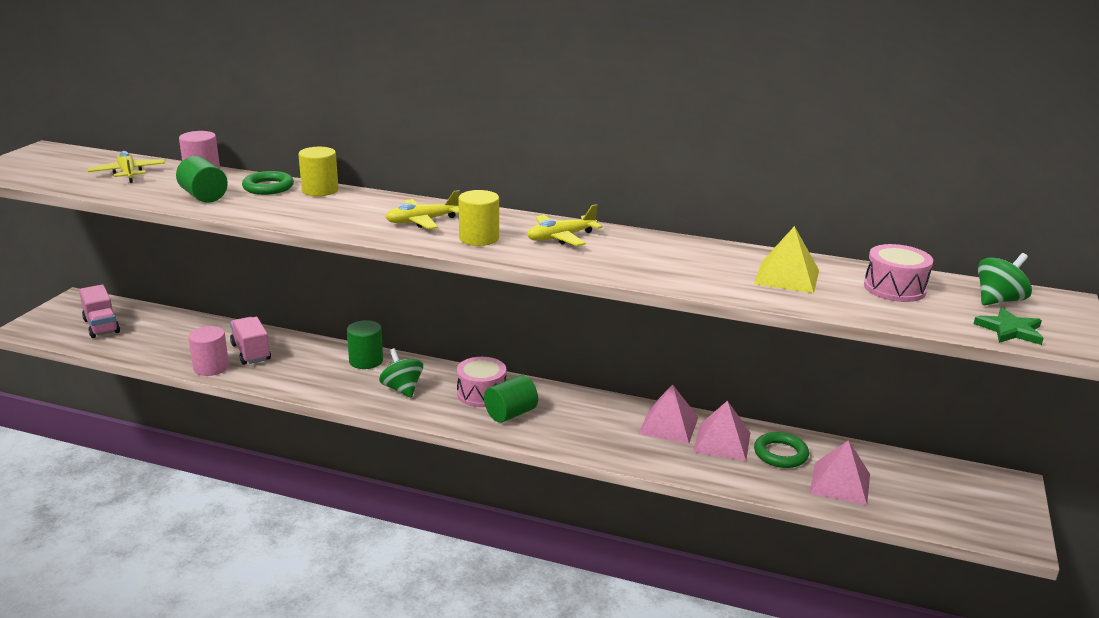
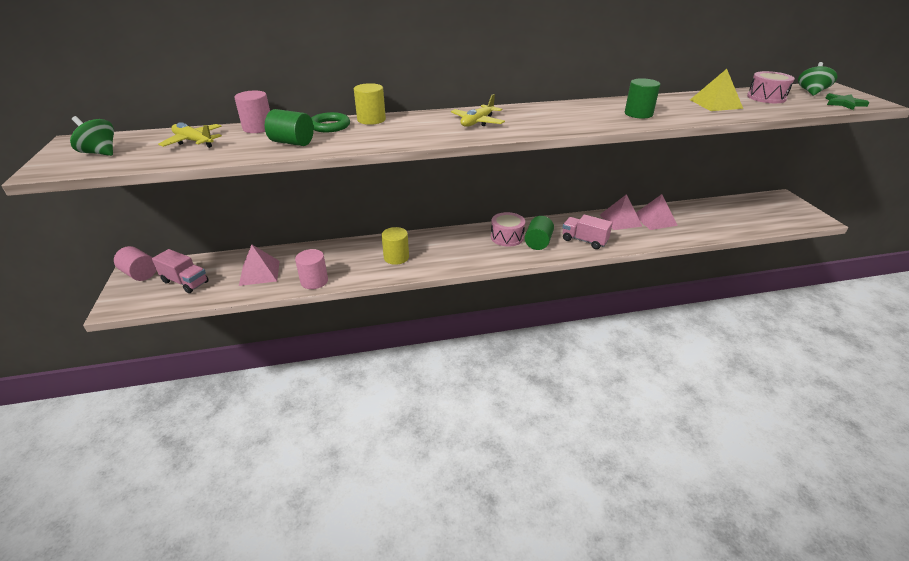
camera: 30 degrees left, 10 degrees up
pink truck [230,317,271,365] -> pink truck moved to [563,214,613,249]
green cylinder [347,320,383,369] -> green cylinder moved to [625,78,660,119]
green spinning top [379,348,423,398] -> green spinning top moved to [70,116,114,156]
yellow cylinder [458,190,499,246] -> yellow cylinder moved to [381,227,409,265]
yellow plane [527,204,602,246] -> none
green ring [754,432,809,468] -> none
pink pyramid [810,440,870,505] -> pink pyramid moved to [239,245,280,286]
none -> pink cylinder [114,246,156,281]

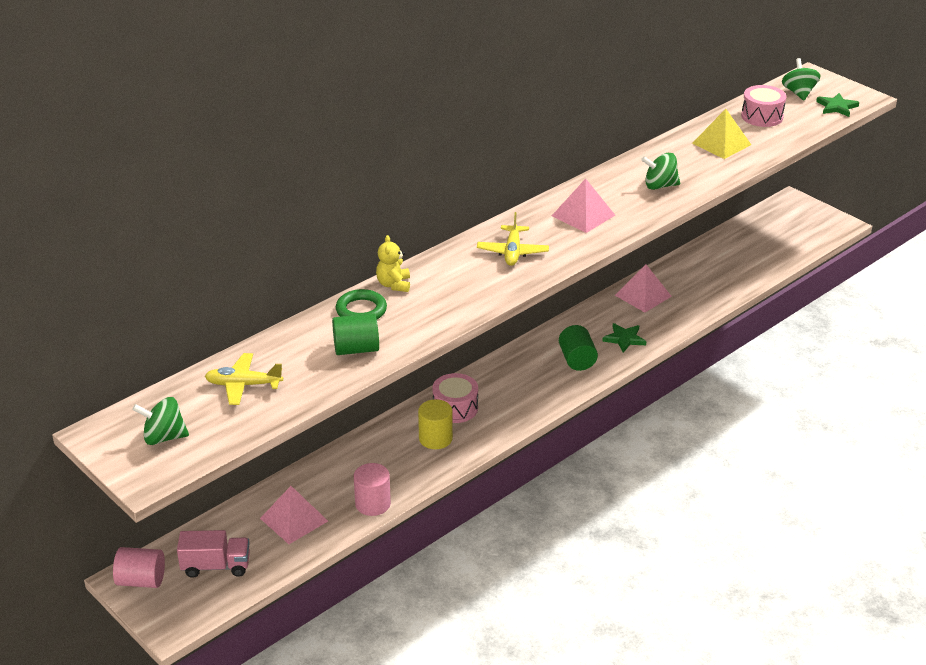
camera: 30 degrees left, 0 degrees up
pink cylinder [234,91,270,133] -> none
yellow cylinder [354,83,386,125] -> yellow teddy bear [376,235,410,292]
pink drum [491,212,525,247] -> pink drum moved to [433,373,478,423]
pink truck [563,214,613,249] -> green star [602,323,646,353]
green cylinder [625,78,660,119] -> green spinning top [641,153,680,190]
pink pyramid [636,194,678,230] -> pink pyramid moved to [552,178,615,233]

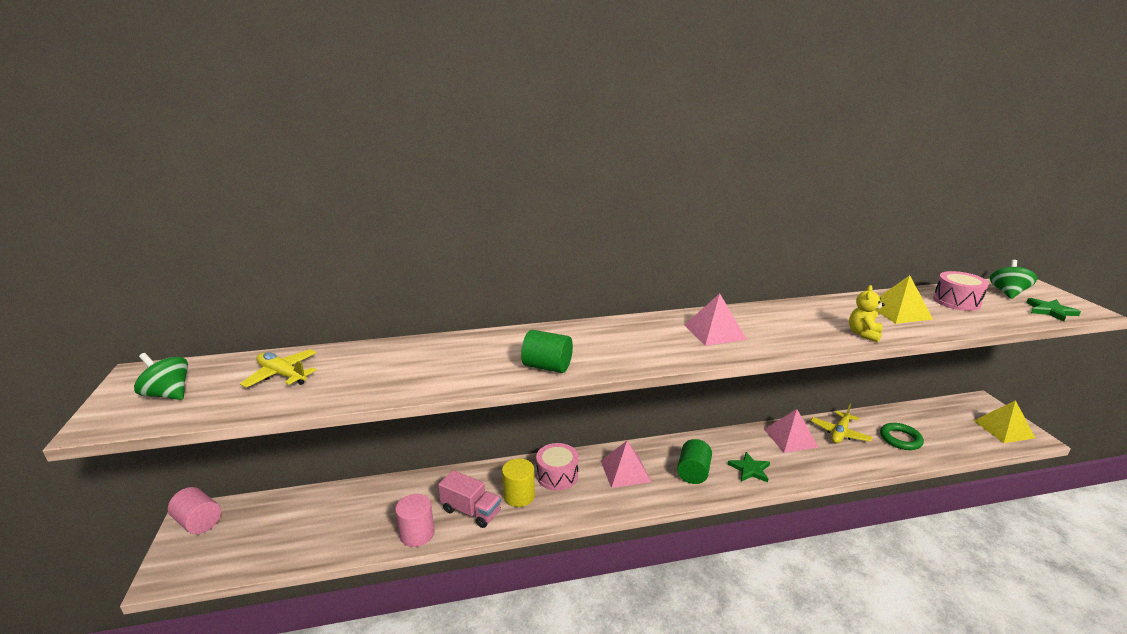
camera: 30 degrees right, 10 degrees down
pink truck [177,530,250,578] -> pink truck moved to [438,470,501,528]
pink pyramid [260,486,328,544] -> pink pyramid moved to [601,441,651,488]
green cylinder [332,313,379,355] -> green cylinder moved to [521,330,573,373]
green ring [336,289,387,319] -> green ring moved to [880,423,924,450]
yellow teddy bear [376,235,410,292] -> yellow teddy bear moved to [849,285,885,342]
yellow plane [477,212,549,266] -> yellow plane moved to [811,404,873,443]
green spinning top [641,153,680,190] -> none
none -> yellow pyramid [973,400,1035,443]

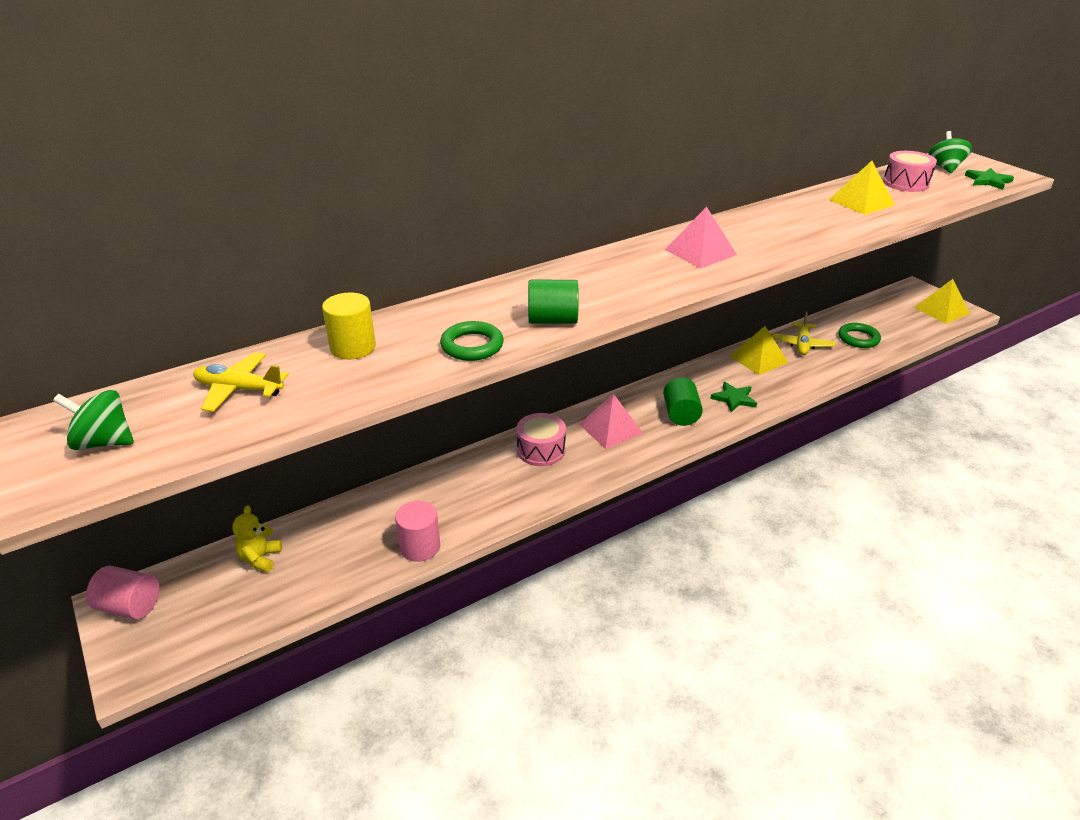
camera: 20 degrees left, 10 degrees up
pink truck [438,470,501,528] -> none
yellow cylinder [502,458,535,507] -> yellow cylinder moved to [322,293,376,359]
pink pyramid [764,409,818,453] -> yellow pyramid [730,326,788,375]
yellow teddy bear [849,285,885,342] -> yellow teddy bear moved to [232,505,282,572]
none -> green ring [440,321,504,361]

